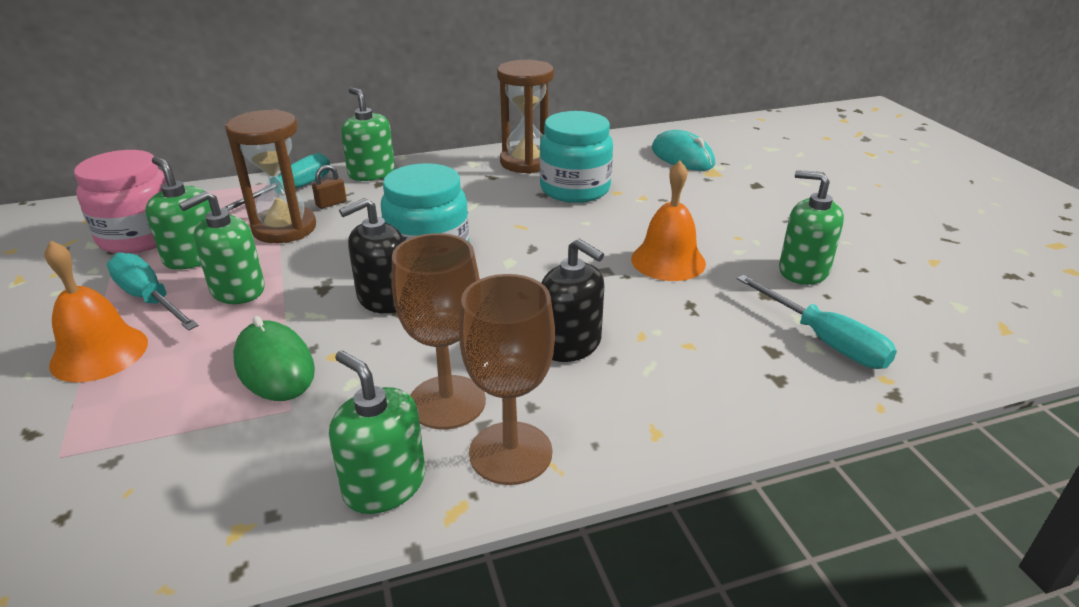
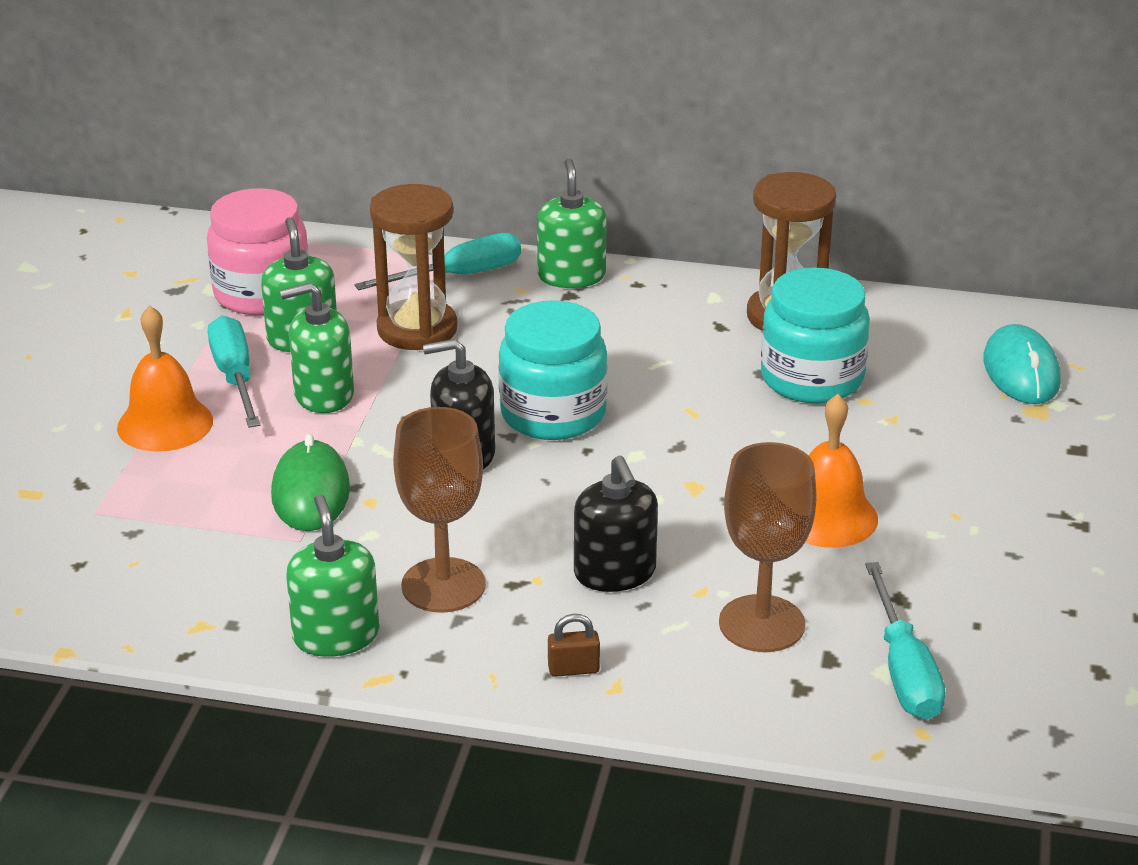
camera: 30 degrees right, 0 degrees up
brown padlock [312,165,347,209] -> brown padlock moved to [548,614,600,677]
brown goblet [459,274,555,485] -> brown goblet moved to [719,442,817,652]
green soap dispenser [779,170,844,285] -> none

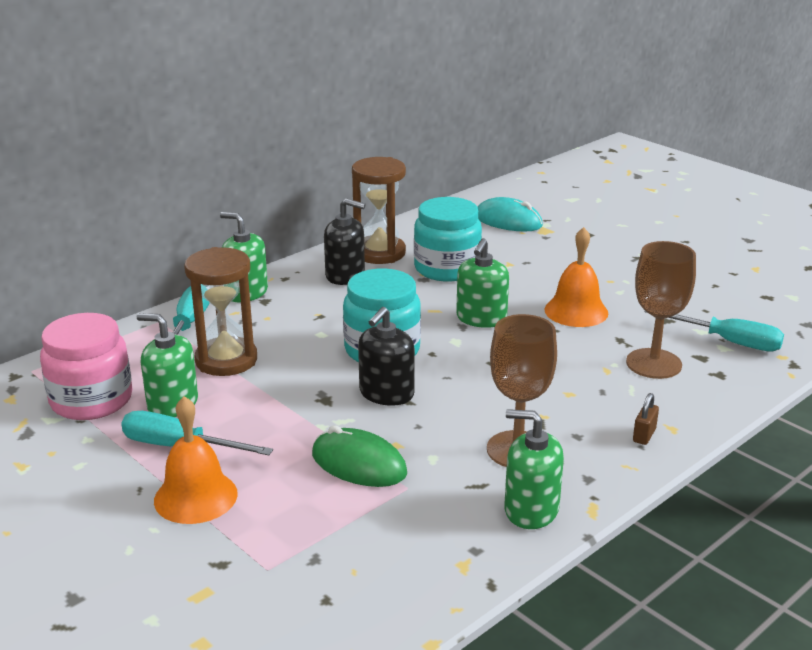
camera: 55 degrees left, 5 degrees down
green soap dispenser [280,282,354,413] -> green soap dispenser moved to [456,238,509,328]
black soap dispenser [574,456,658,592] -> black soap dispenser moved to [324,198,366,285]

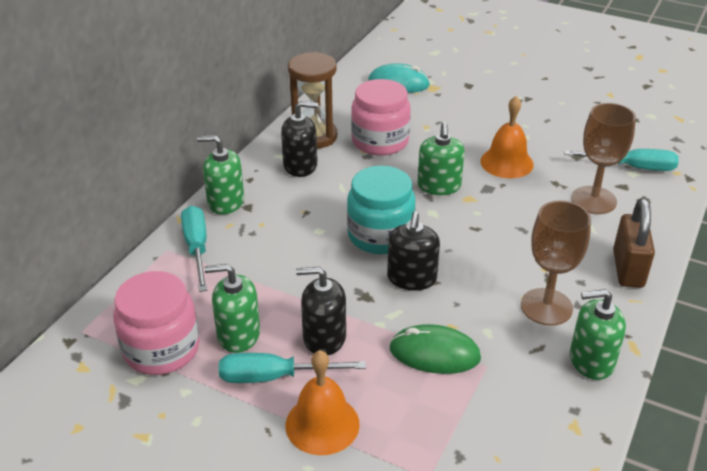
camera: 20 degrees left, 10 degrees up
brown hourglass [184,247,257,376] -> none
turquoise jar [414,197,482,282] -> pink jar [351,79,411,156]
brown padlock [633,393,659,445] -> brown padlock [613,198,655,288], size x2.13
none -> black soap dispenser [296,267,346,355]

